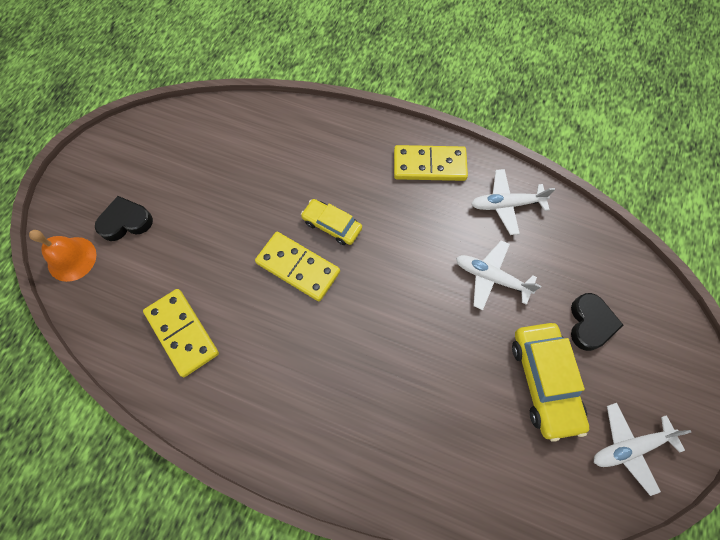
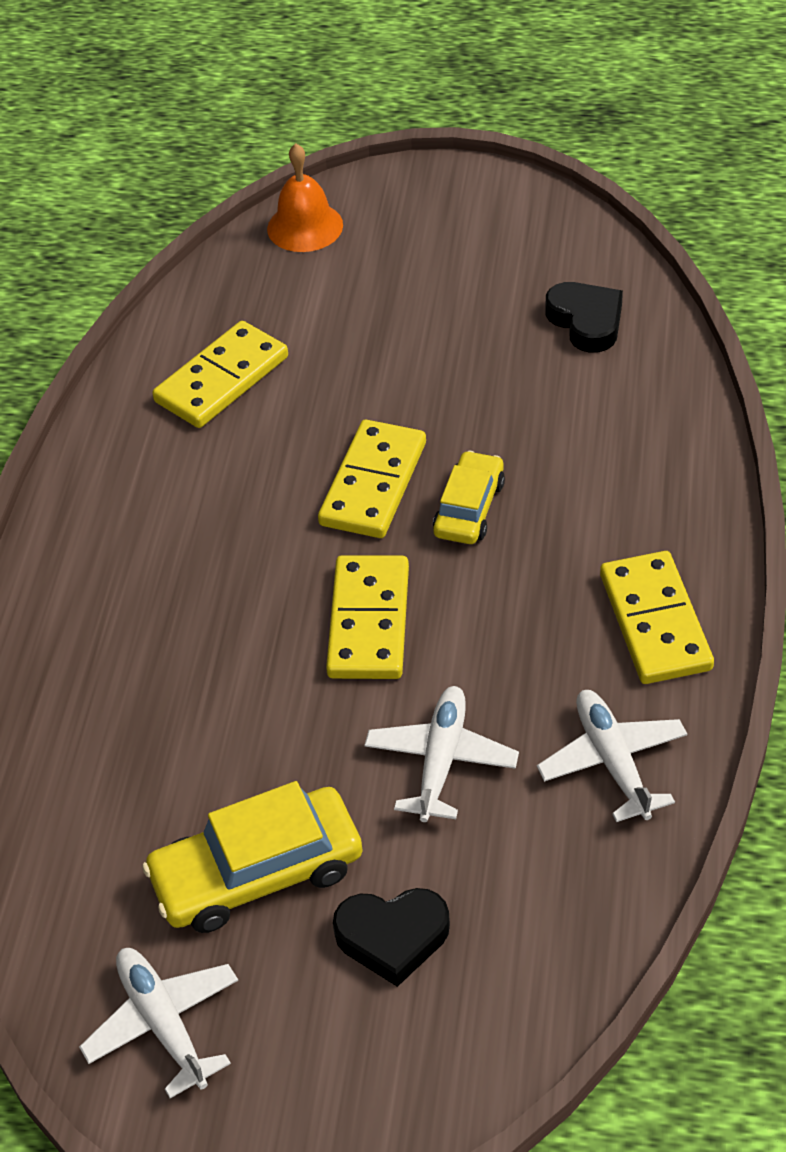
camera: 80 degrees right, 20 degrees down
black heart [95,196,153,241] -> black heart moved to [546,282,623,353]
none -> yellow domino [326,555,409,679]

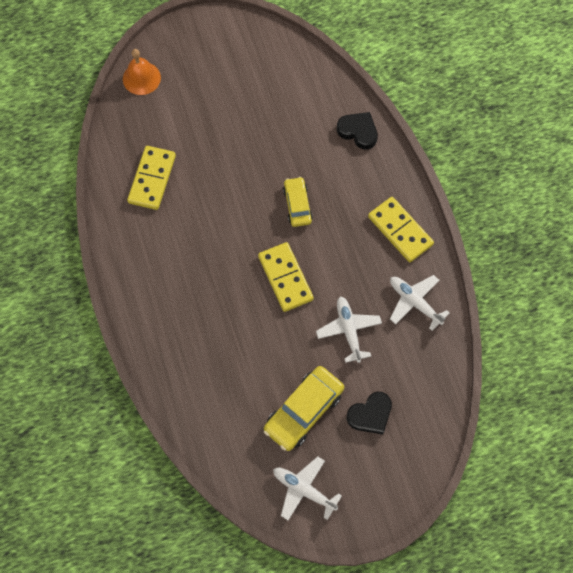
camera: 30 degrees left, 20 degrees up
yellow domino [318,420,426,538] -> none
black heart [546,282,623,353] -> black heart moved to [337,112,378,150]

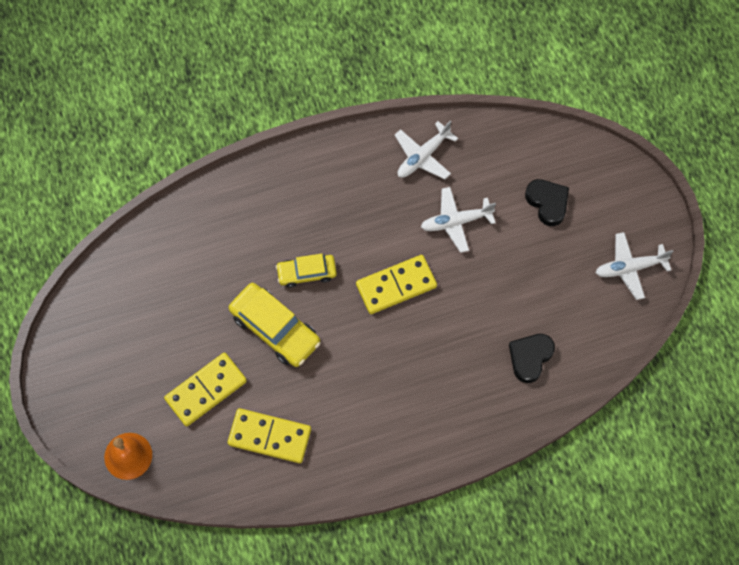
camera: 90 degrees left, 0 degrees up
yellow car [264,366,344,451] -> yellow car moved to [229,283,321,367]
white plane [273,457,342,520] -> white plane turned 45 degrees clockwise [595,232,673,300]
black heart [337,112,378,150] -> black heart moved to [509,334,555,383]
yellow domino [368,197,434,262] -> yellow domino moved to [164,353,247,426]

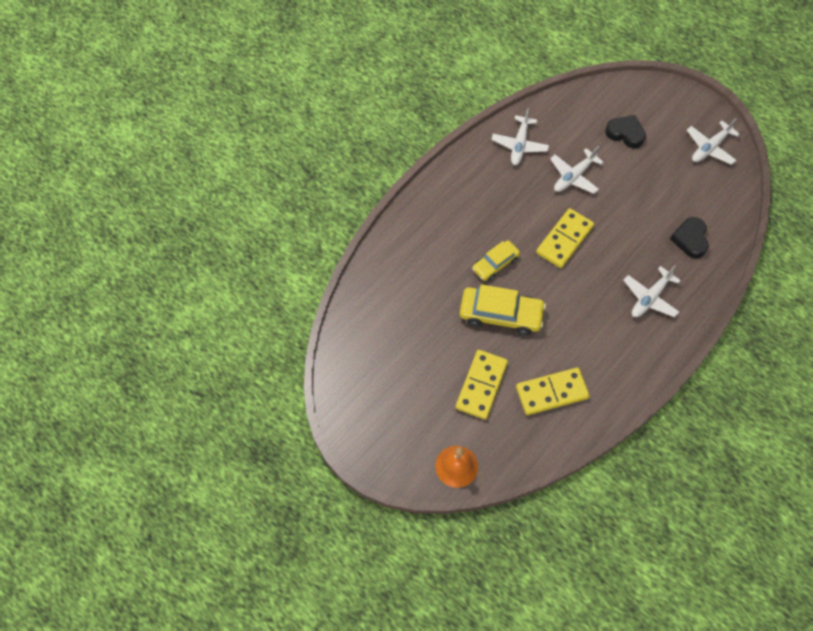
camera: 30 degrees left, 5 degrees down
none -> white plane [624,265,681,317]

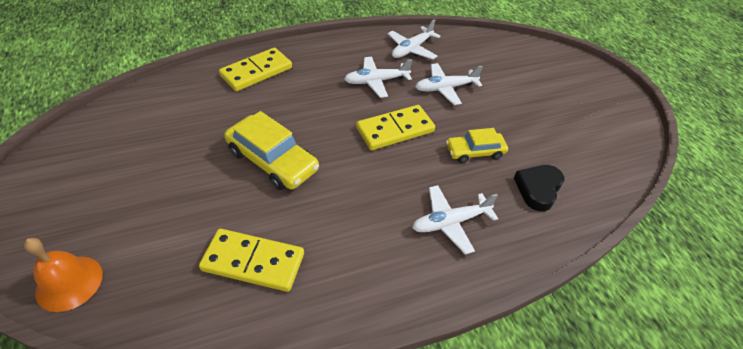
camera: 25 degrees right, 15 degrees down
yellow domino [455,350,508,420] -> yellow domino moved to [219,48,292,91]
yellow car [472,240,520,281] -> yellow car moved to [446,128,508,163]
black heart [605,115,646,148] -> none
white plane [687,118,740,165] -> white plane moved to [344,57,412,98]

